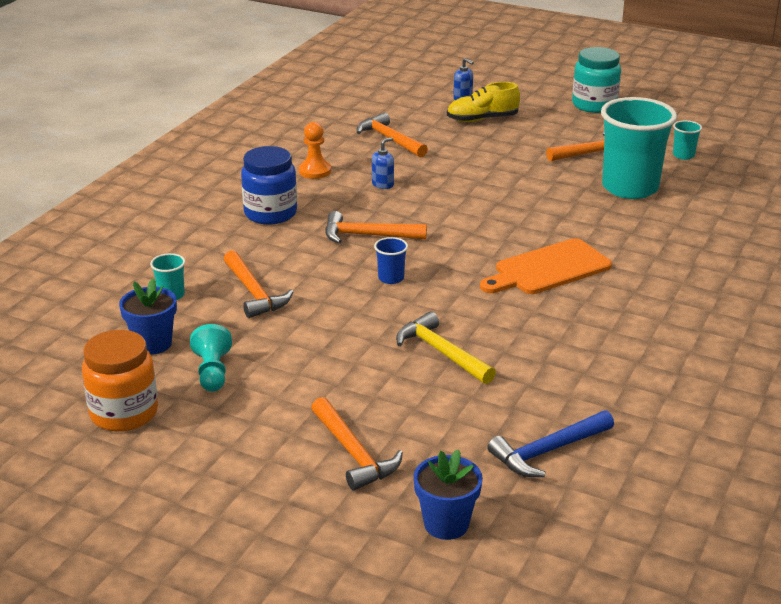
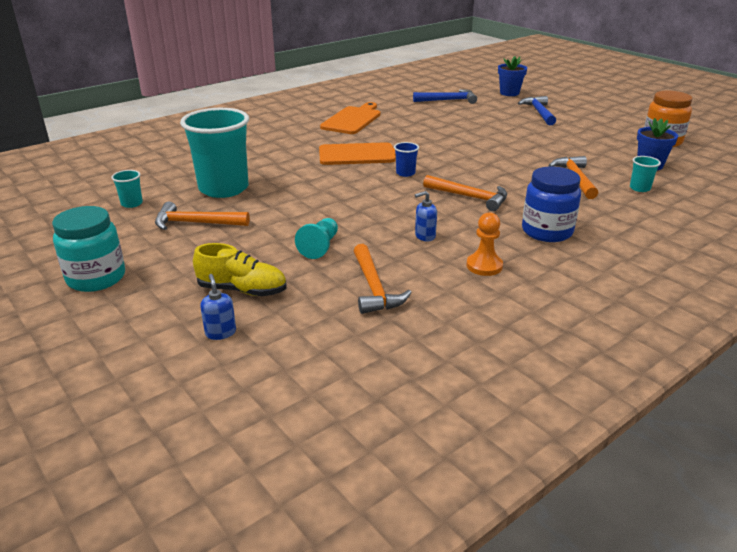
camera: 155 degrees left, 0 degrees up
turquoise pawn [190,324,232,392] -> turquoise pawn moved to [295,218,338,259]
orange hammer [311,397,403,490] -> blue hammer [518,96,556,125]
blue cup [374,237,408,284] -> blue cup moved to [394,142,419,177]
yellow hammer [396,311,496,384] -> none
none -> orange cutting board [320,102,380,134]

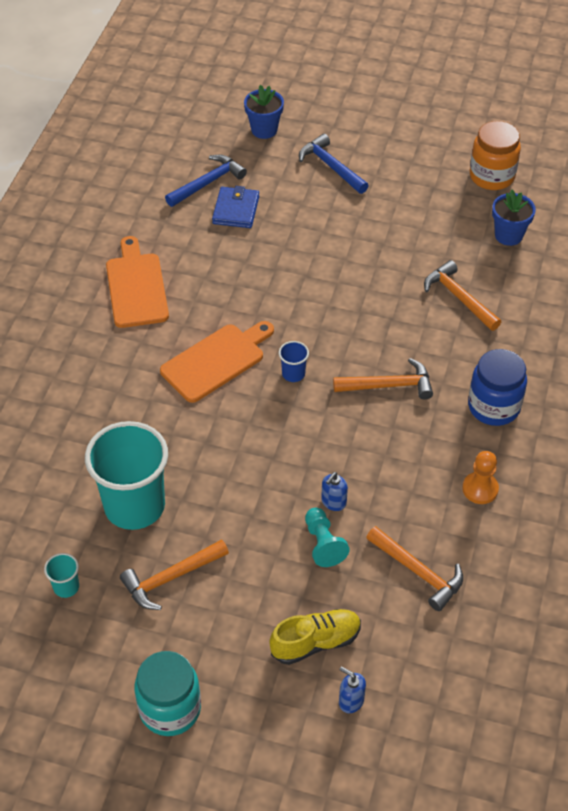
camera: 35 degrees left, 20 degrees up
blue soap dispenser [415,191,437,241] -> blue soap dispenser moved to [321,472,348,511]
turquoise cup [630,156,661,192] -> none
none -> blue wallet [212,186,259,228]

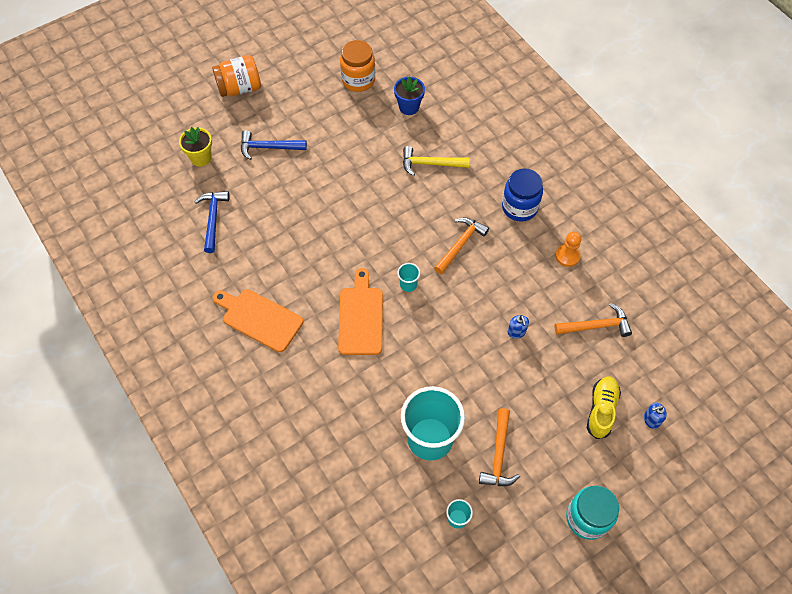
camera: 50 degrees left, 10 degrees up
blue wallet [212,186,259,228] -> none
blue flower pot [244,85,284,139] -> yellow flower pot [179,127,212,167]
blue cup [279,341,309,382] -> turquoise cup [397,263,420,292]
turquoise pawn [305,508,350,567] -> none
orange hammer [424,260,501,331] -> yellow hammer [403,146,469,176]
none -> orange jar [212,55,261,97]

